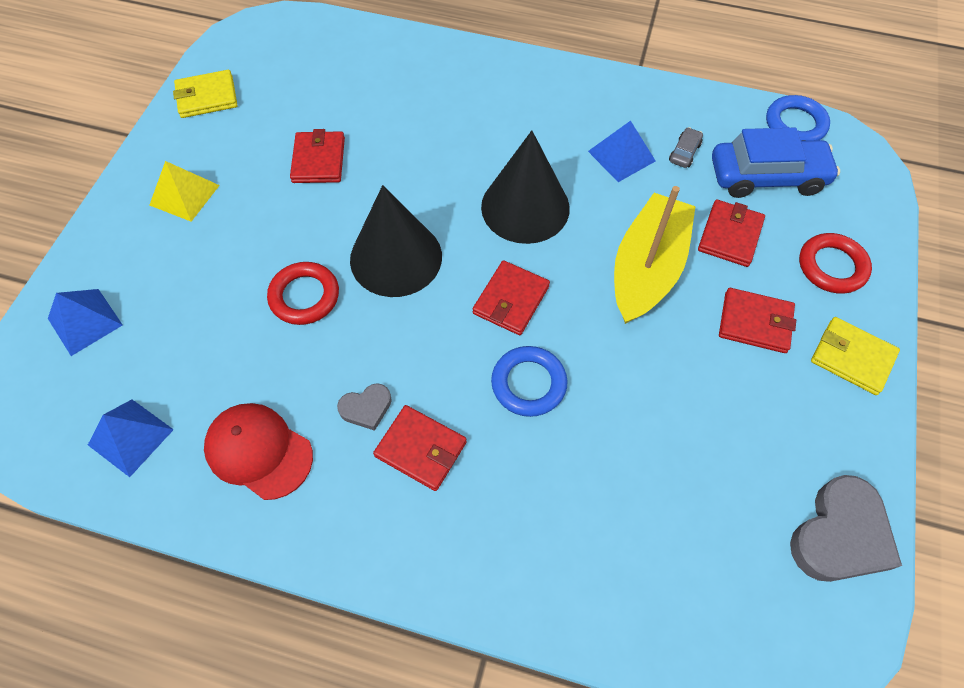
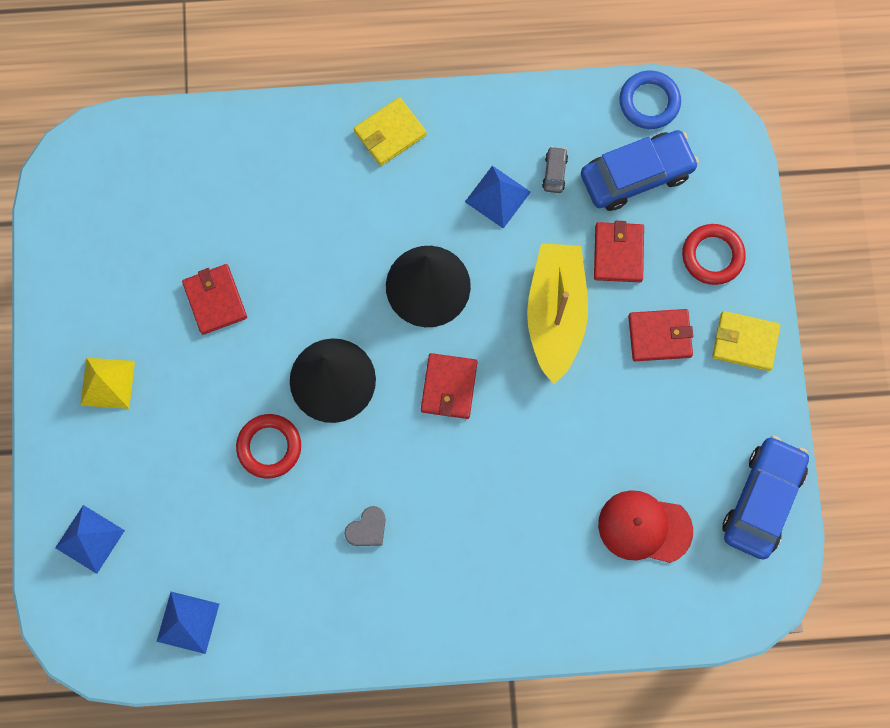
camera: 20 degrees left, 15 degrees up
yellow wallet [173,70,237,118] -> yellow wallet moved to [354,97,427,166]
red cap [204,403,313,500] -> red cap moved to [598,490,693,563]
red wallet [373,405,467,491] -> none
blue ring [491,346,567,417] -> none
grey heart [790,475,902,582] -> blue car [722,436,809,560]

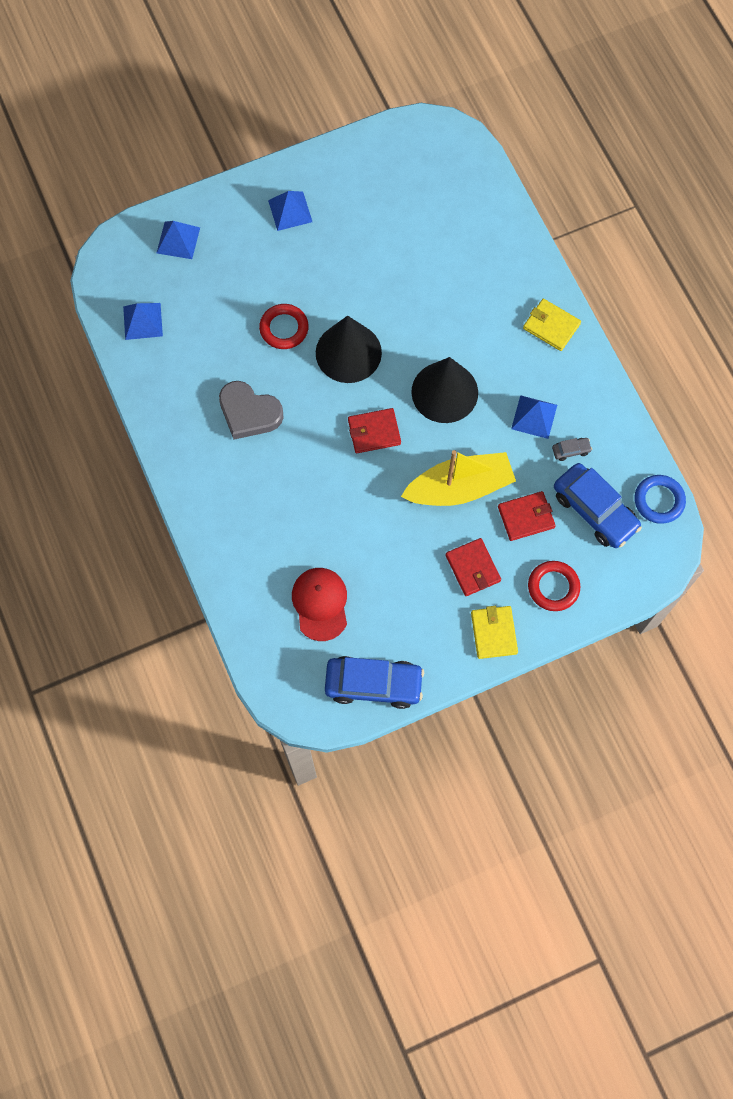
camera: 70 degrees right, 5 degrees down
yellow pyramid [80,358,135,409] -> blue pyramid [268,191,312,231]
red wallet [182,264,247,335] -> none
grey heart [344,506,386,546] -> grey heart [219,381,284,440], size x1.92

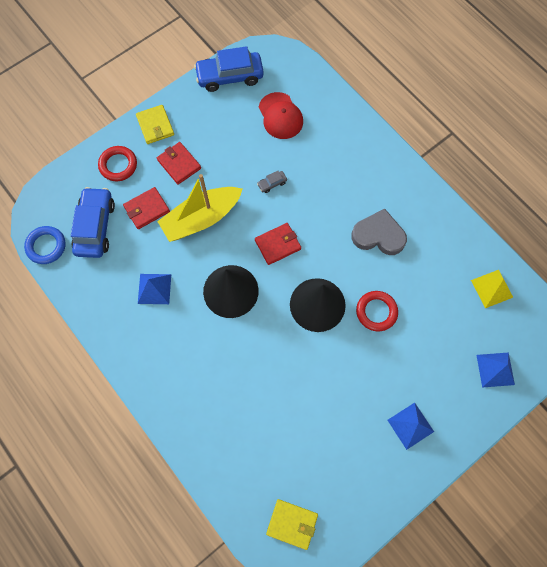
camera: 165 degrees right, 0 degrees up
blue pyramid [123,303,163,340] -> yellow pyramid [471,270,513,308]
yellow wallet [523,299,581,351] -> yellow wallet moved to [266,499,318,550]
grey car [552,438,592,461] -> grey car moved to [257,171,287,193]
blue car [554,463,642,548] -> blue car turned 60 degrees clockwise [71,187,115,258]

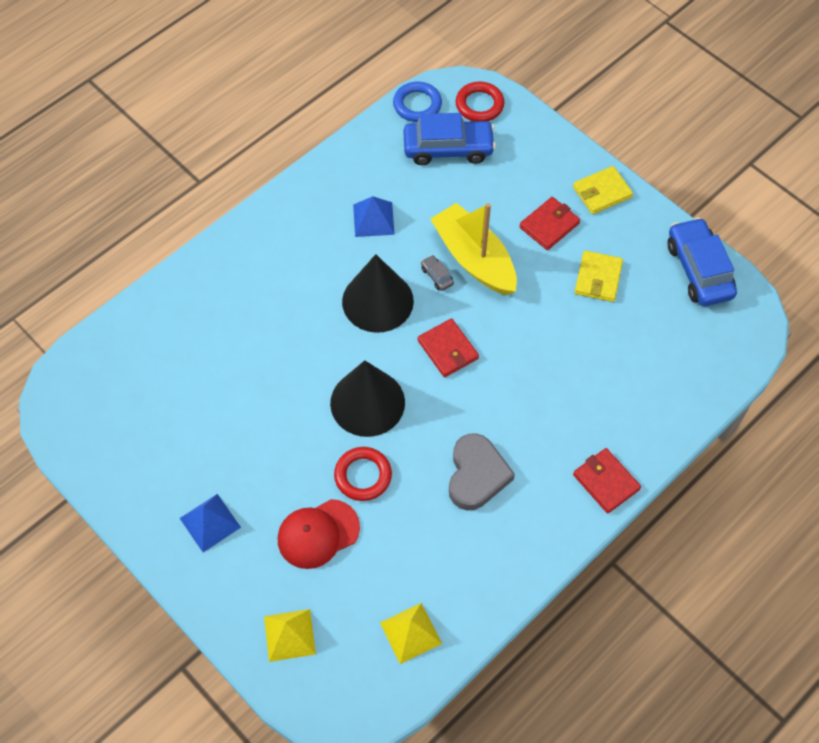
camera: 85 degrees right, 10 degrees down
red ring [98,146,137,181] -> red ring moved to [456,82,505,121]
red wallet [123,187,170,229] -> red wallet moved to [573,448,641,514]
grey car [257,171,287,193] -> grey car moved to [421,255,454,291]
red cap [259,92,303,139] -> red cap moved to [278,499,360,569]
yellow wallet [266,499,318,550] -> yellow wallet moved to [574,250,623,302]
blue pyramid [476,352,515,388] -> yellow pyramid [264,609,316,662]

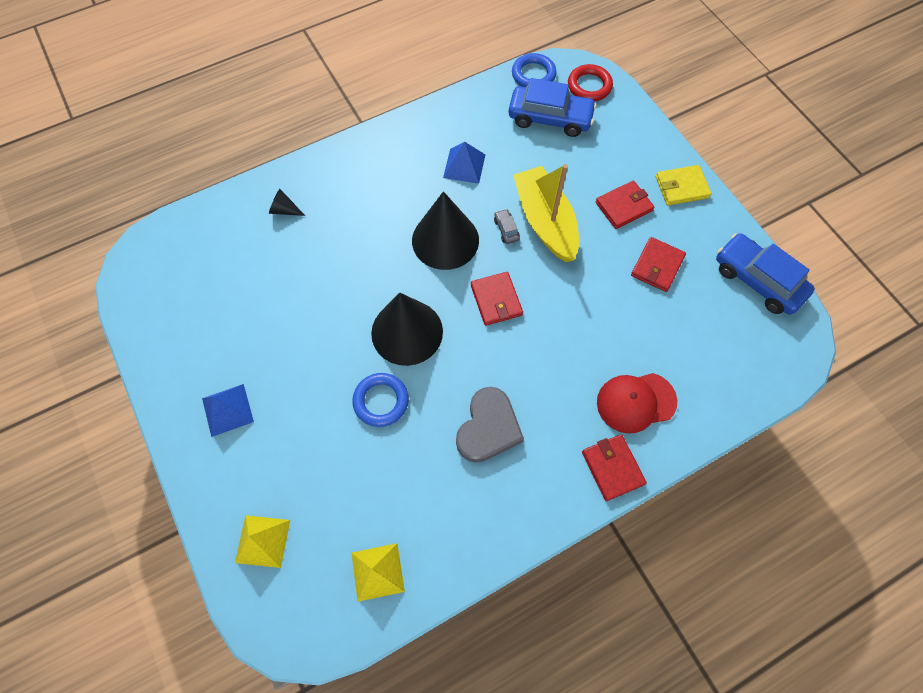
camera: 15 degrees right, 5 degrees up
red cap [278,499,360,569] -> red cap moved to [597,373,677,434]
red ring [334,447,392,501] -> blue ring [352,373,409,427]
yellow wallet [574,250,623,302] -> red wallet [631,237,686,292]
blue car [668,217,737,306] -> blue car turned 45 degrees counterclockwise [716,233,815,315]
none -> black cone [269,189,305,216]

